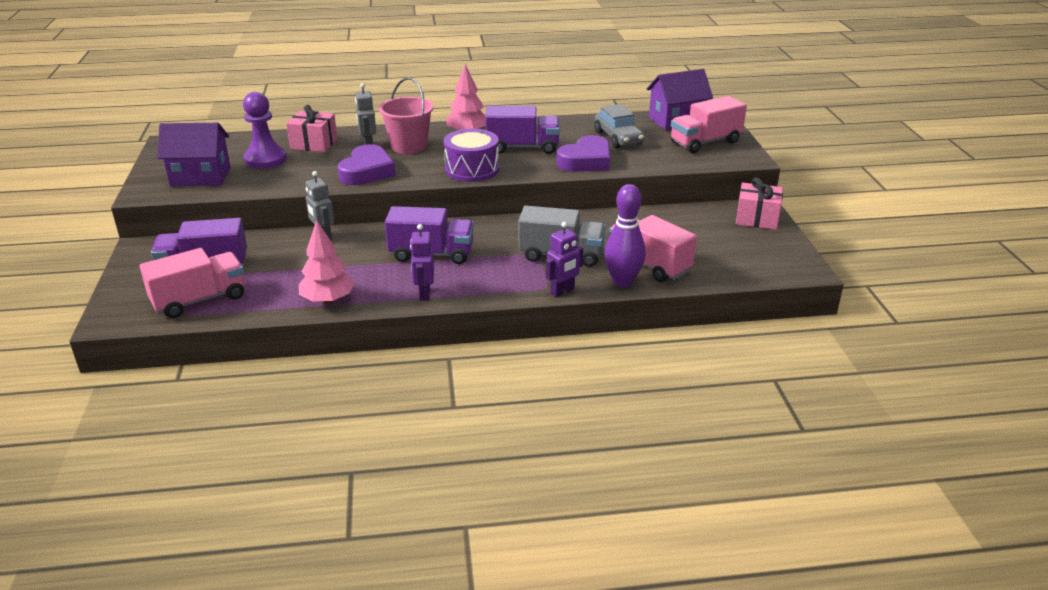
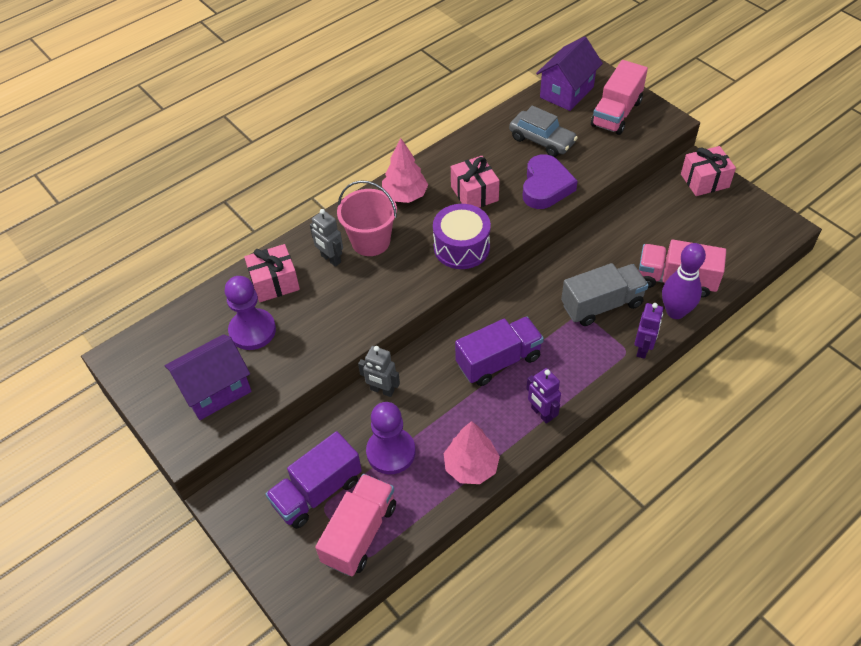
camera: 30 degrees left, 20 degrees up
purple heart [337,144,396,185] -> none
purple truck [485,106,560,154] -> pink gift [451,156,500,208]
none -> purple pawn [366,402,415,474]

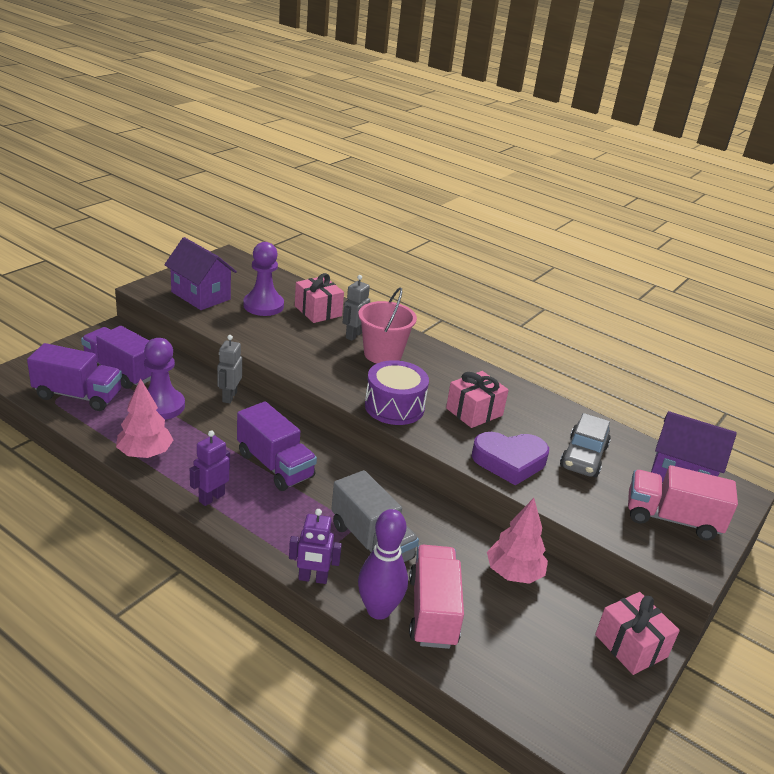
camera: 70 degrees right, 20 degrees down
pink truck [315,474,396,576] -> purple truck [27,343,122,411]
pink tree [382,138,428,203] -> pink tree moved to [487,498,548,584]

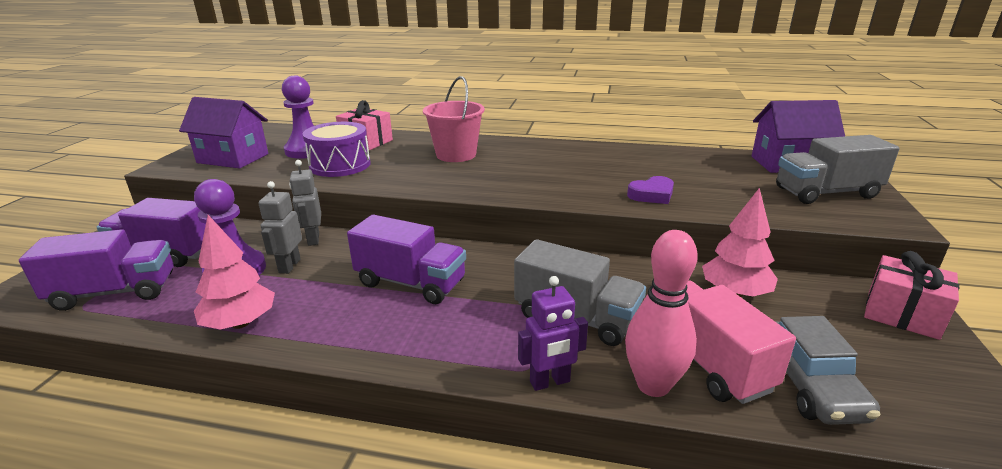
camera: 20 degrees left, 5 degrees down
purple robot [190,430,230,506] -> none
grey robot [343,275,370,341] -> grey robot moved to [258,181,302,274]
purple bowling pin [358,509,408,620] -> pink bowling pin [625,230,698,397]
purple drum [365,360,429,425] -> purple drum moved to [303,122,371,177]
pink gift [446,371,509,428] -> none
purple heart [472,432,549,485] -> purple heart [627,176,674,204], size x0.61
grey car [560,413,611,477] -> grey car moved to [776,316,880,425]
pink truck [628,465,738,541] -> grey truck [776,135,900,204]

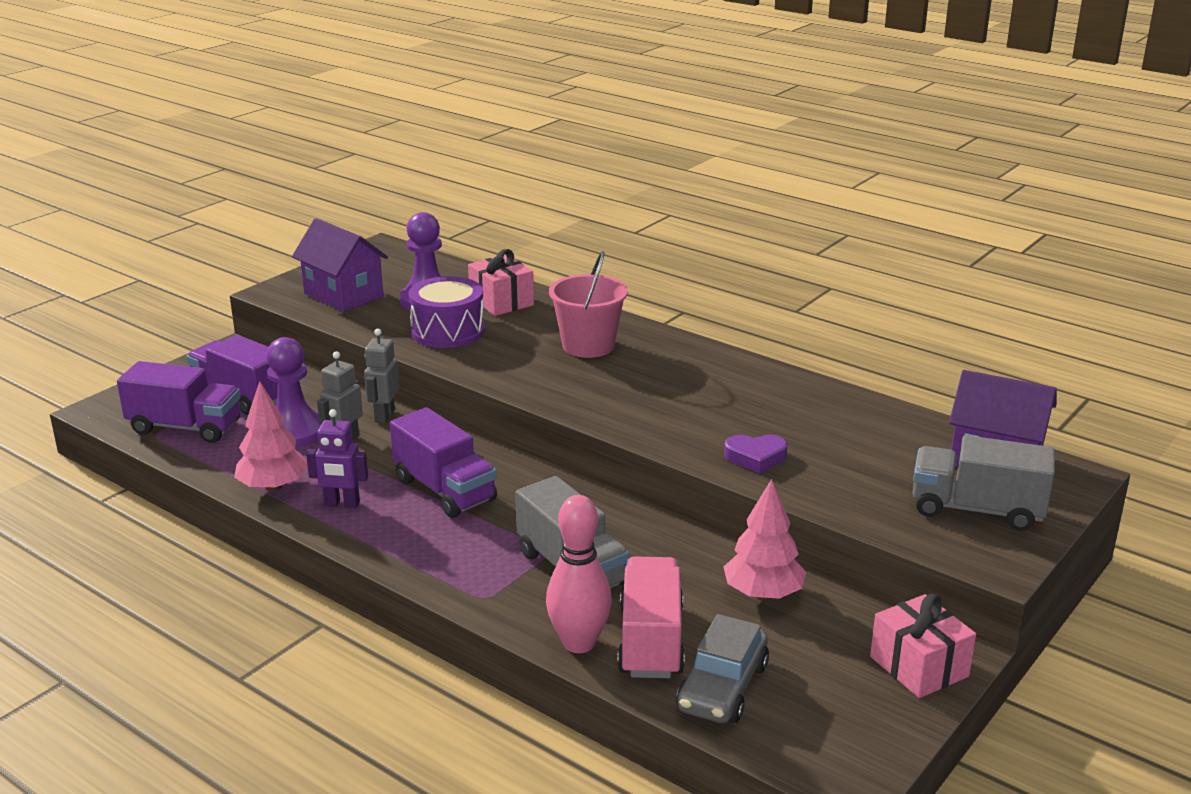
camera: 25 degrees right, 0 degrees up
purple robot [518,276,588,391] -> purple robot moved to [306,409,368,508]

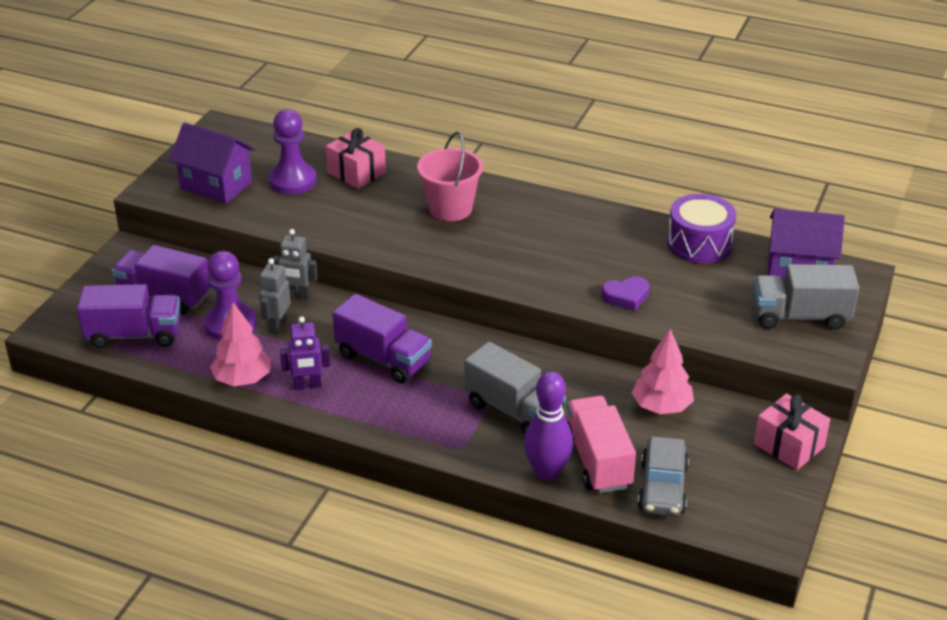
camera: 15 degrees left, 10 degrees up
grey robot [364,329,399,424] -> grey robot turned 75 degrees counterclockwise [272,229,318,300]
purple drum [409,276,485,348] -> purple drum moved to [667,194,736,263]
pink bowling pin [546,495,612,653] -> purple bowling pin [524,371,573,481]

